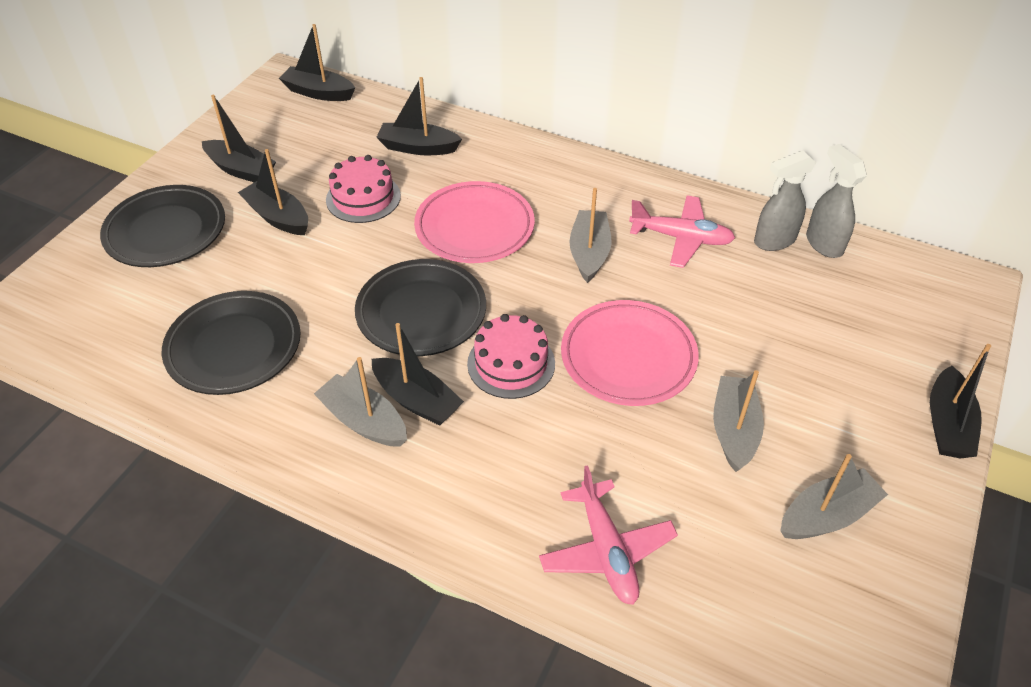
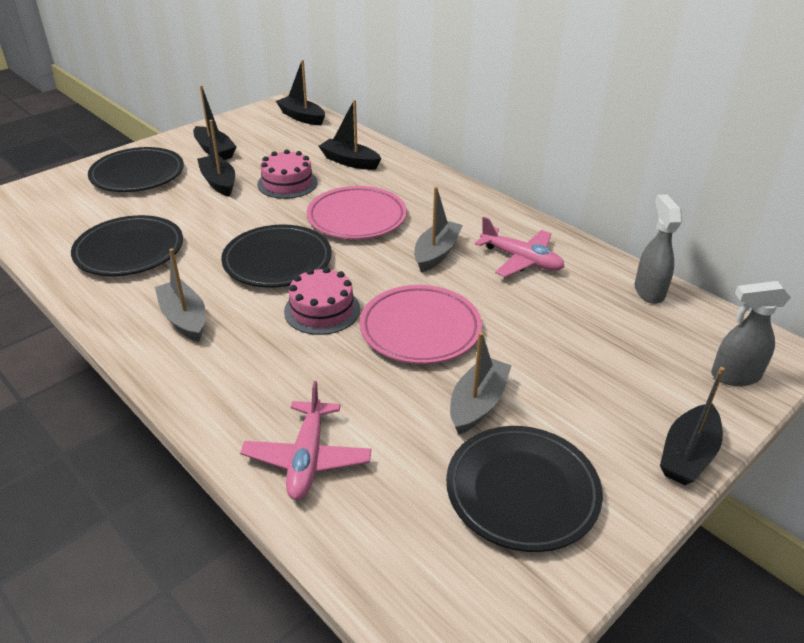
camera: 20 degrees right, 10 degrees down
black boat [372,323,464,426] -> none
grey spray bottle [754,150,816,251] -> grey spray bottle moved to [711,281,791,386]
grey boat [780,454,888,539] -> black plate [446,426,603,552]

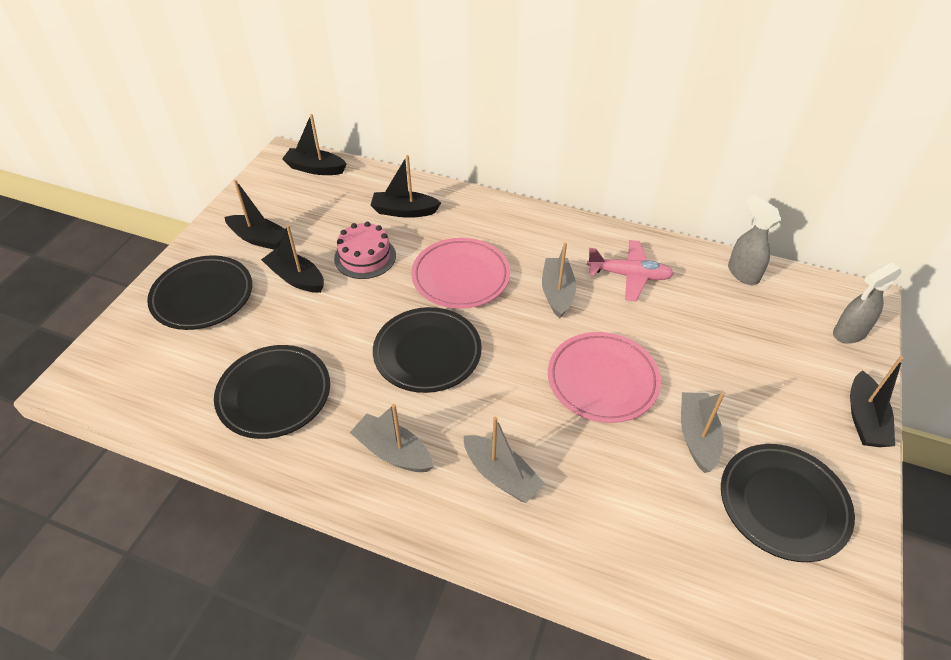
camera: 25 degrees left, 10 degrees up
pink plane [240,381,372,500] -> none
pink cake [284,267,360,335] -> none
none -> grey boat [464,417,545,503]

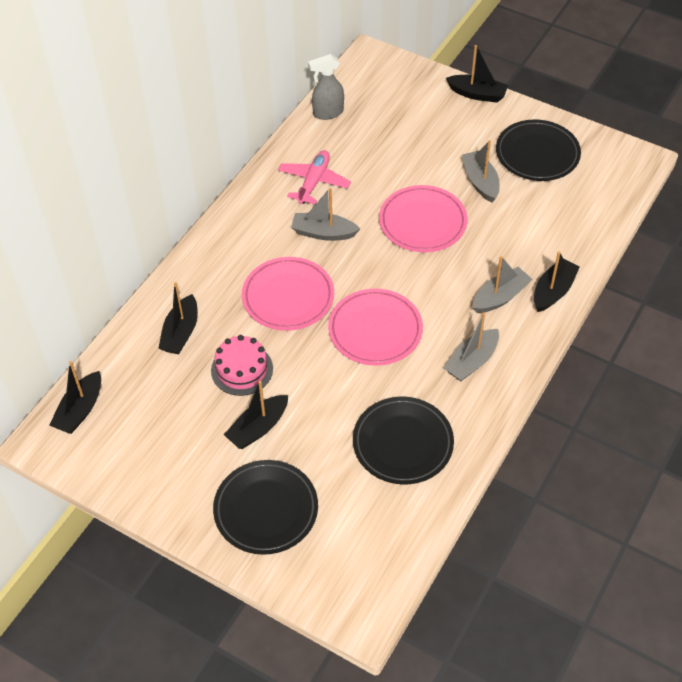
camera: 80 degrees left, 5 degrees up
black boat [224,180,285,250] -> black boat moved to [534,251,580,312]
black plate [373,307,482,393] -> pink plate [328,288,423,366]
grey boat [681,392,725,473] -> grey boat turned 60 degrees clockwise [462,140,500,203]
grey spray bottle [833,262,902,344] -> none

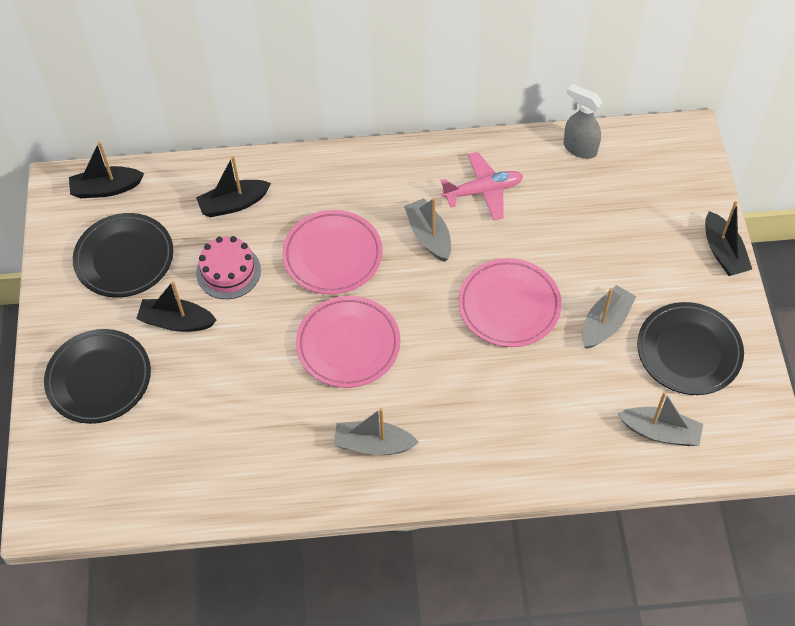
camera: 55 degrees right, 5 degrees up
black plate [353,397,454,484] -> black plate moved to [73,213,173,298]
grey boat [472,256,532,313] -> grey boat moved to [618,391,703,446]
black boat [534,251,580,312] -> none

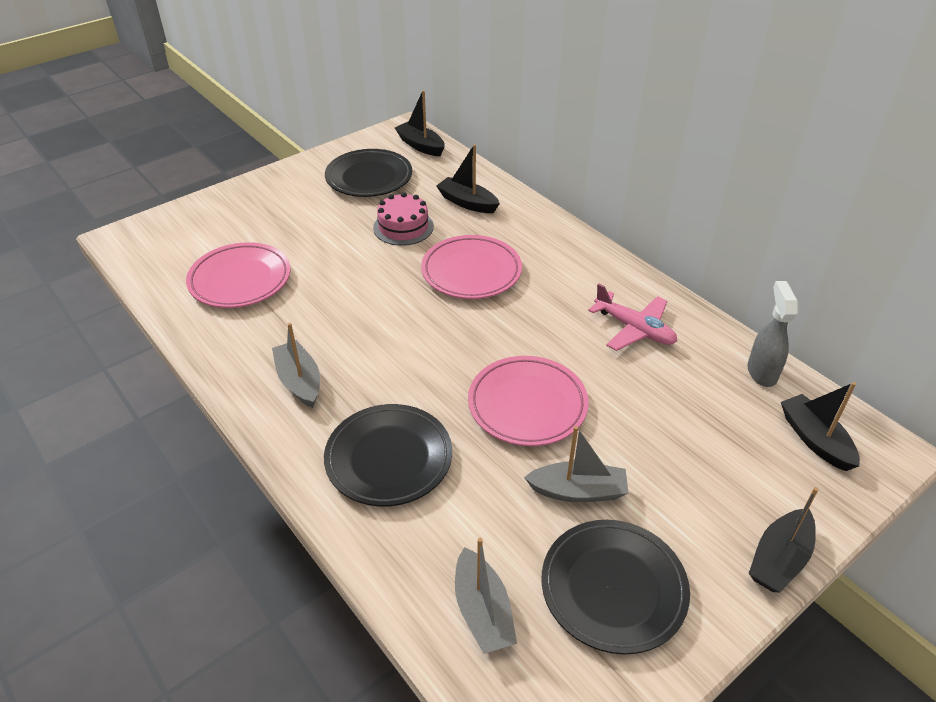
camera: 55 degrees right, 15 degrees down
black plate [44,329,151,424] -> black plate moved to [324,404,452,506]
black boat [136,281,216,332] -> black boat moved to [781,382,860,471]
pink plate [296,296,400,388] -> pink plate moved to [186,242,291,308]
grey boat [404,198,451,262] -> none

